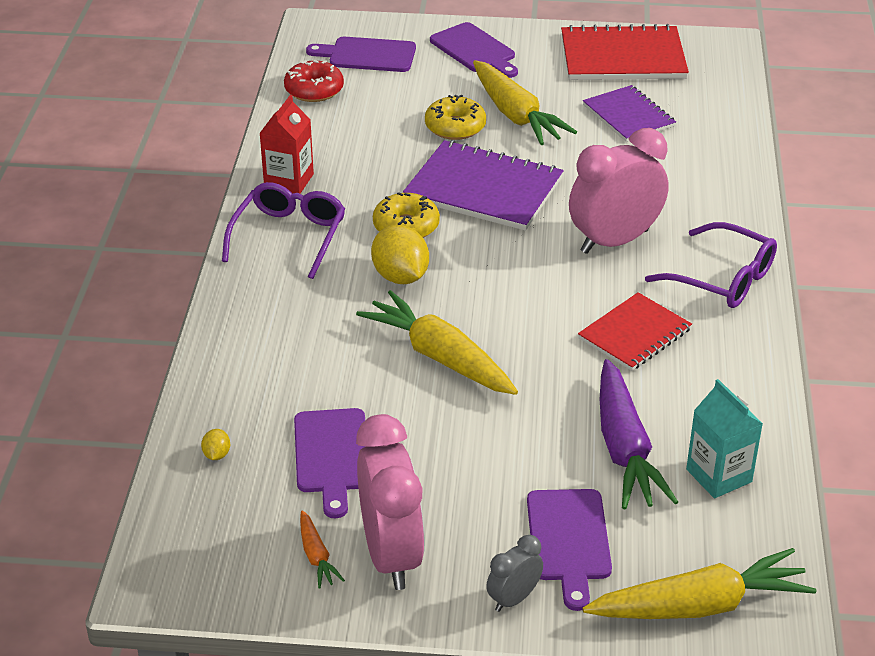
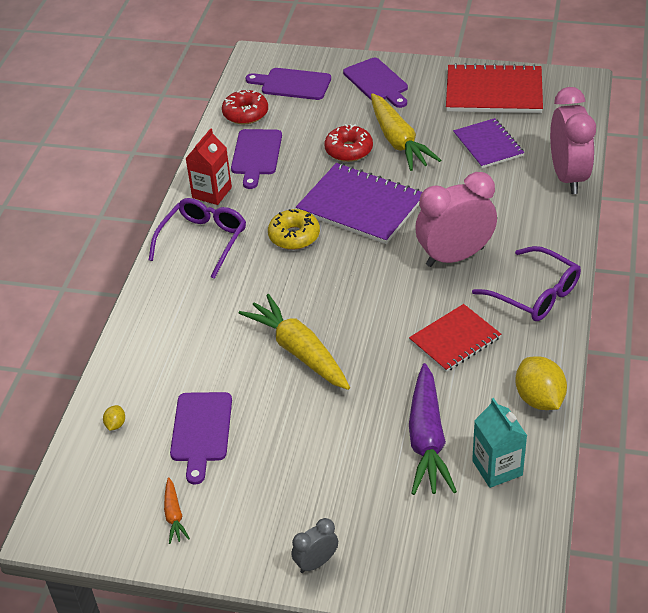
camera: 10 degrees right, 5 degrees up
pink clock [356,414,425,590] -> pink clock moved to [550,87,596,194]
yellow lemon [371,225,429,284] -> yellow lemon moved to [515,356,567,410]
yellow donut [425,95,486,140] -> red donut [324,124,373,162]
purple cutting board [527,489,612,611] -> purple cutting board moved to [231,129,282,189]
yellow carrot [583,548,816,619] -> none

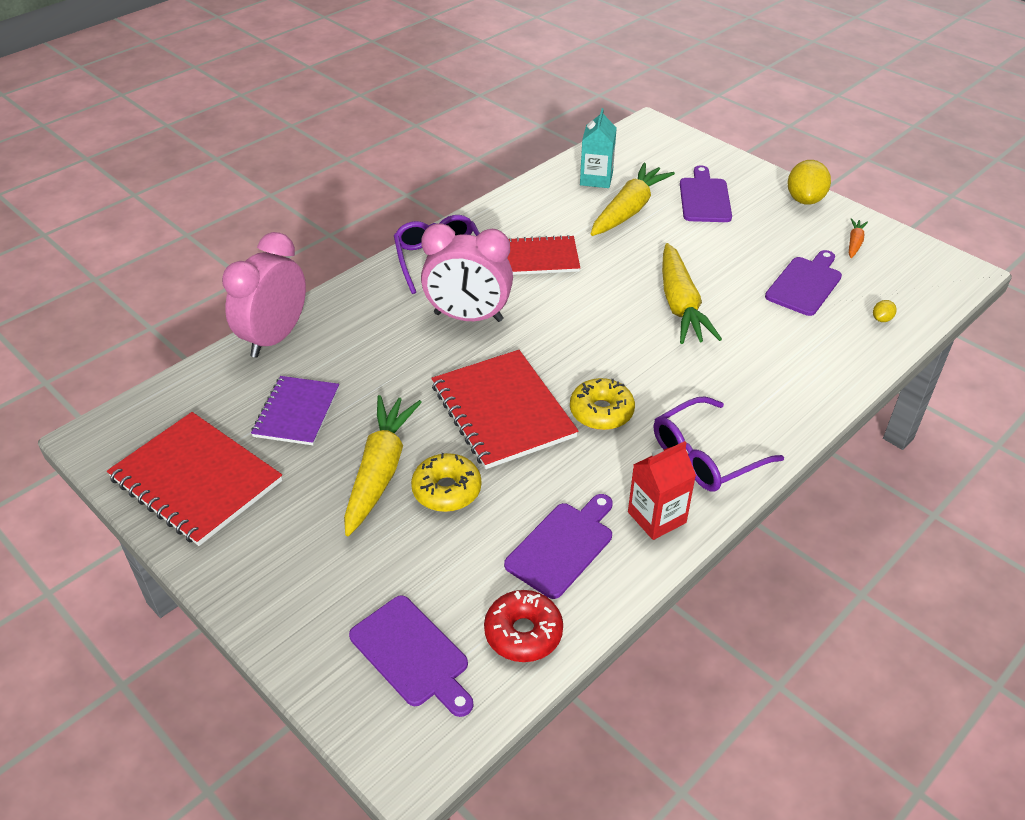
camera: 150 degrees left, 0 degrees up
grey clock [291,518,338,573] -> none
purple notebook [296,163,422,244] -> red notebook [431,350,578,469]
red donut [324,124,373,162] -> yellow donut [411,453,481,512]
purple cutting board [343,58,408,108] -> purple cutting board moved to [680,165,732,222]
purple carrot [409,363,457,495] -> yellow carrot [591,163,675,236]
yellow lemon [515,356,567,410] -> yellow lemon moved to [787,160,831,205]

